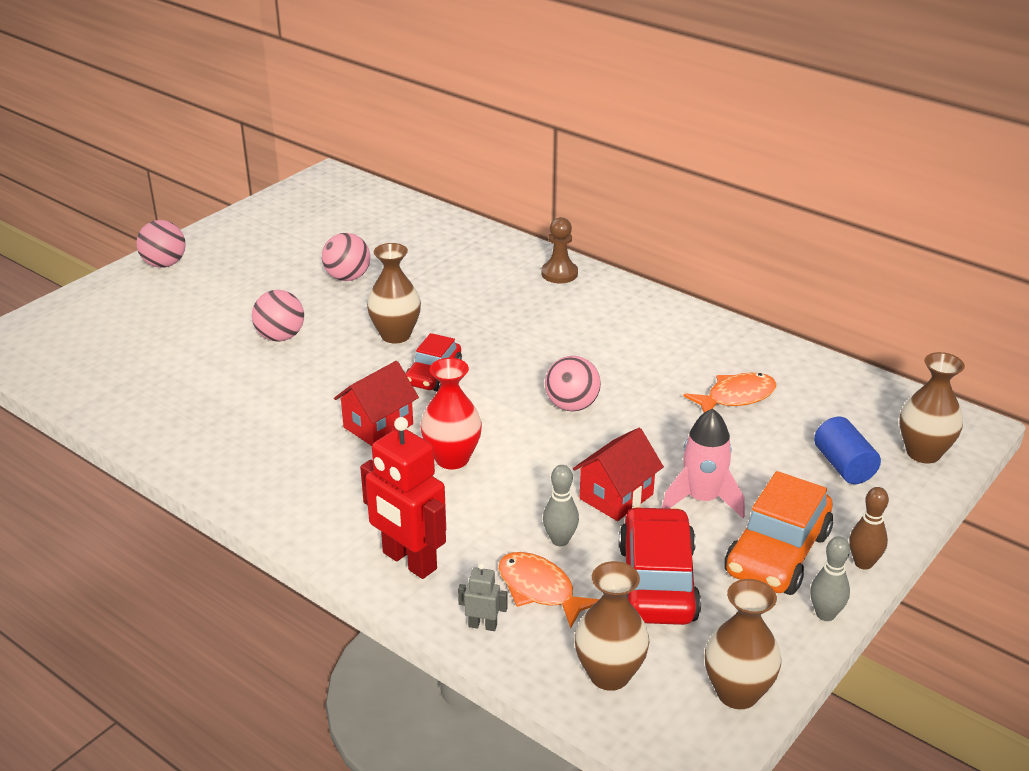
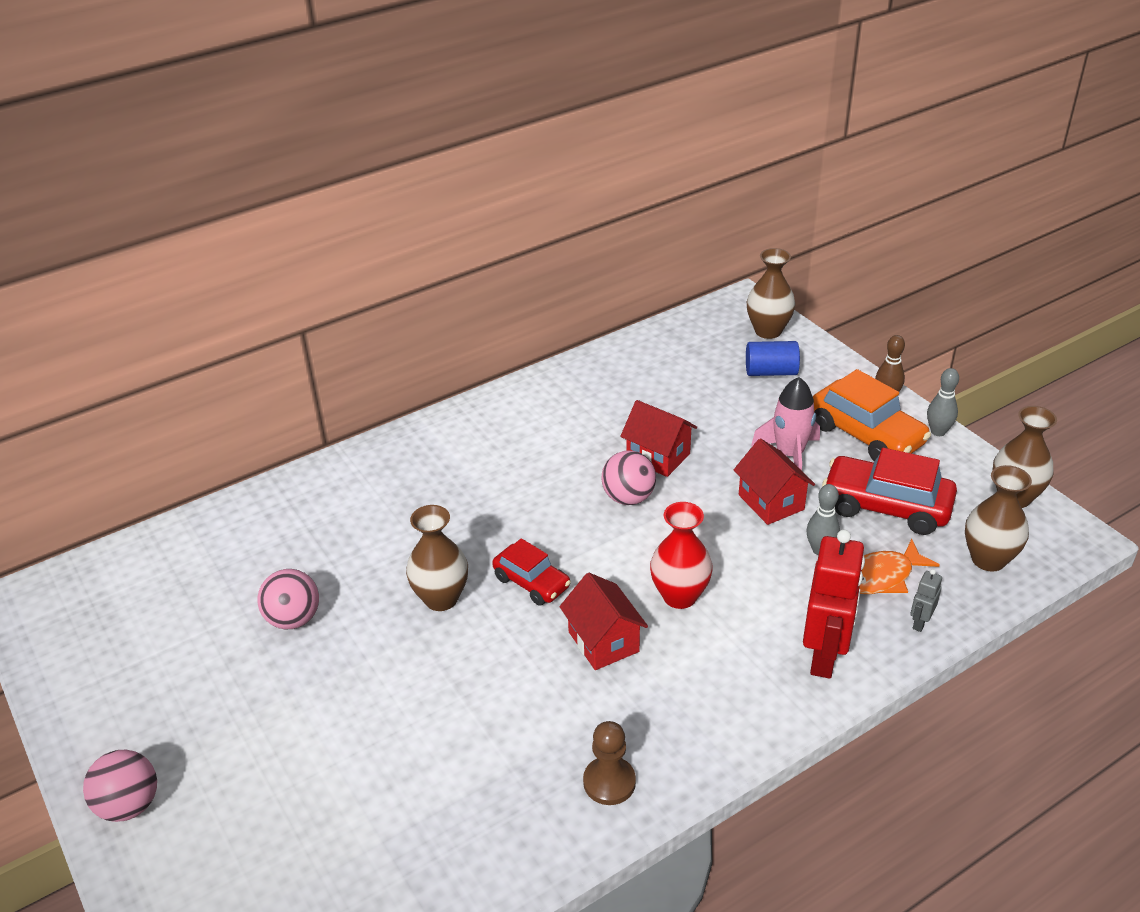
camera: 70 degrees left, 5 degrees up
pink ball [252,290,304,342] -> none
red robot [360,417,446,579] -> red robot turned 45 degrees counterclockwise [803,530,865,679]
brown pawn [541,217,578,283] -> brown pawn moved to [583,721,636,805]
orange fish [683,373,777,413] -> none
none -> red house [620,400,697,477]

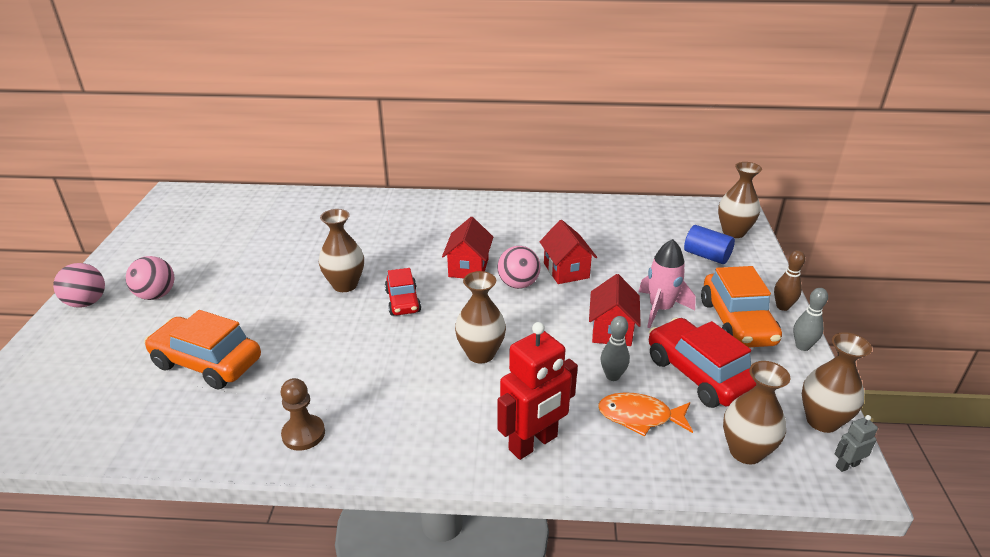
camera: 35 degrees right, 5 degrees down
pink ball [258,569,319,629] -> pink ball moved to [126,256,174,300]
red house [560,573,648,670] -> red house moved to [442,217,493,278]
red vase [650,502,713,609] -> brown vase [455,271,506,363]
grey robot [910,569,942,632] -> grey robot moved to [834,415,878,472]
none -> orange car [144,310,261,390]

